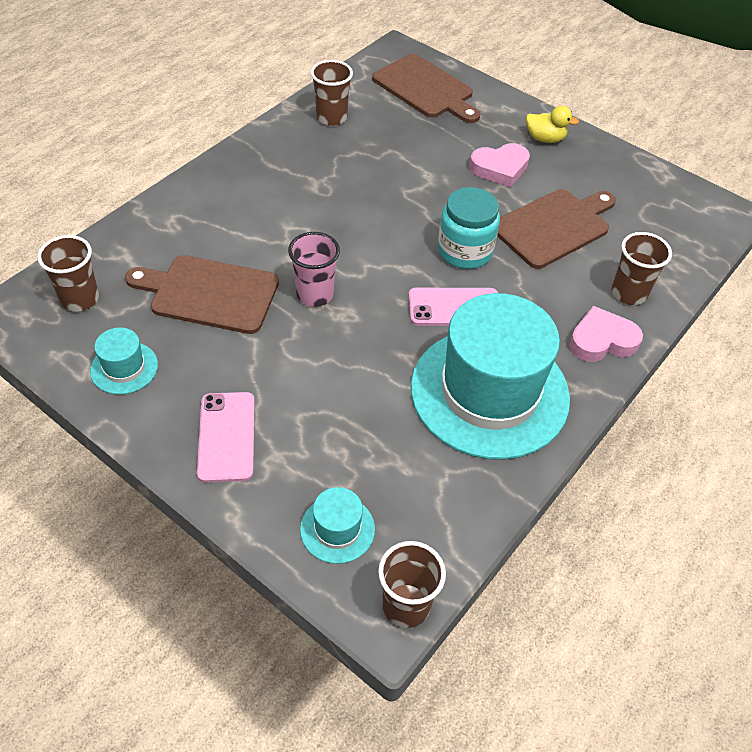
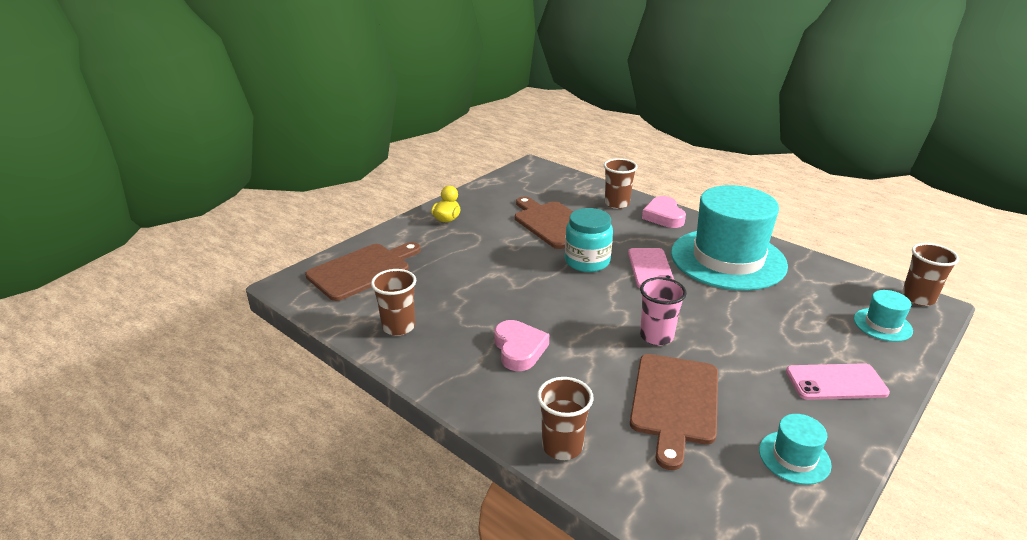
camera: 85 degrees left, 20 degrees down
brown cup [37,235,99,311] -> brown cup moved to [537,377,594,460]
pink heart [469,143,530,187] -> pink heart moved to [494,320,549,371]

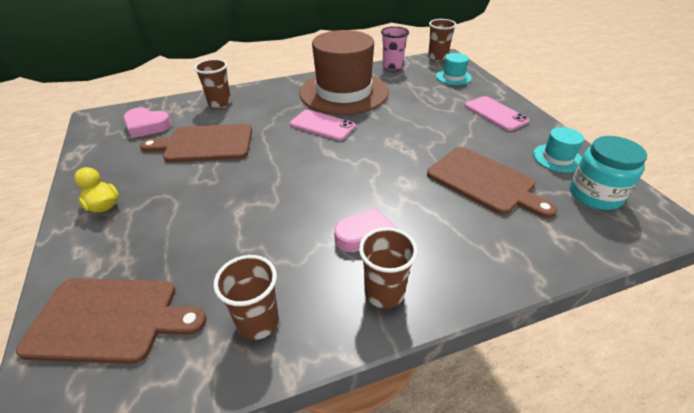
camera: 60 degrees left, 10 degrees up
brown cutting board [305,242,421,301] -> brown cutting board turned 105 degrees clockwise [16,278,207,364]
brown cup [537,377,594,460] -> brown cup moved to [359,227,418,308]
turquoise jar [565,208,613,272] -> turquoise jar moved to [570,136,647,210]
pink cup [640,277,687,345] -> pink cup moved to [381,26,409,70]
pink heart [642,196,686,228] -> pink heart moved to [124,107,172,138]
turquoise hat [671,185,788,291] -> brown hat [299,30,389,115]
pink phone [786,363,890,400] -> pink phone turned 60 degrees counterclockwise [465,96,529,131]

